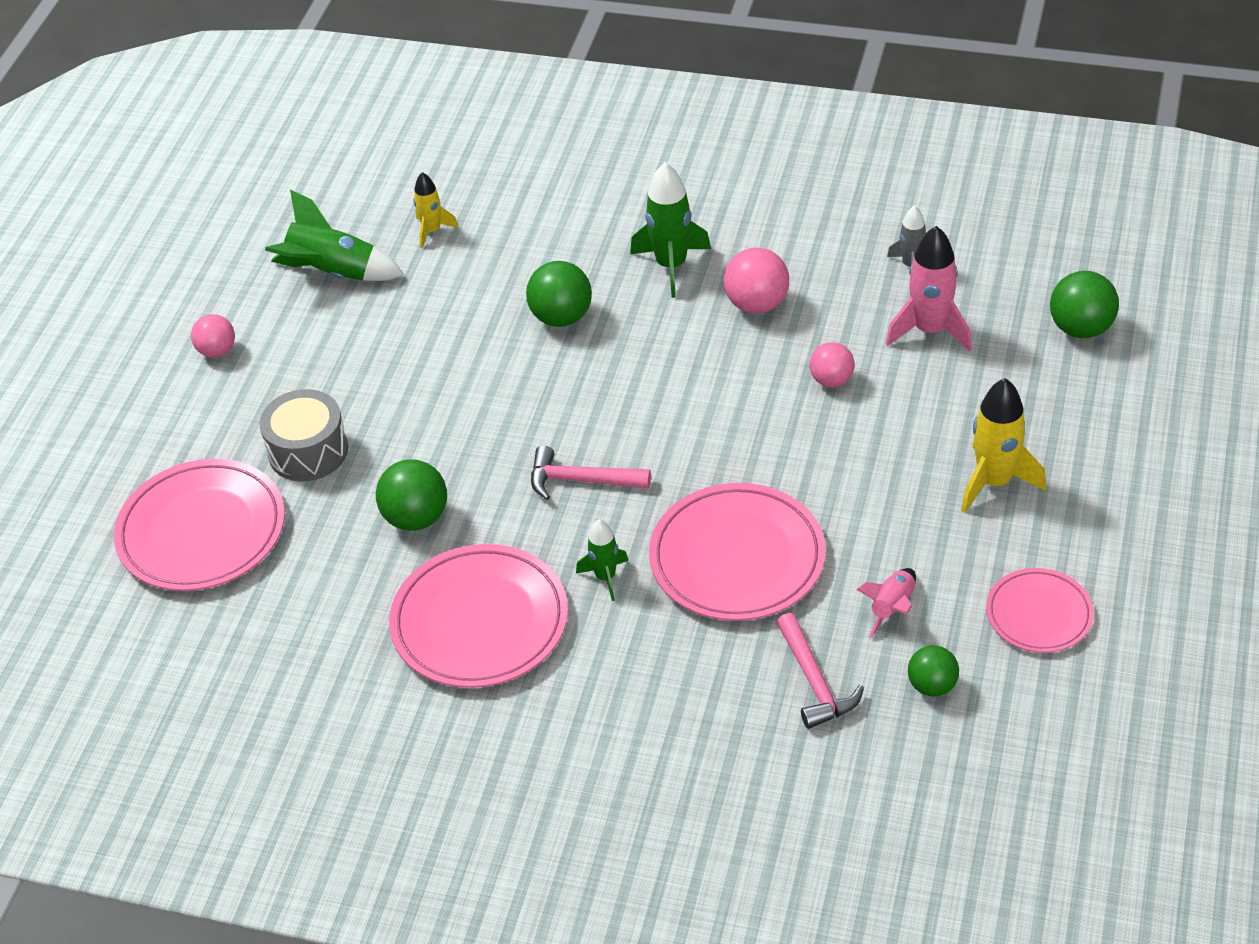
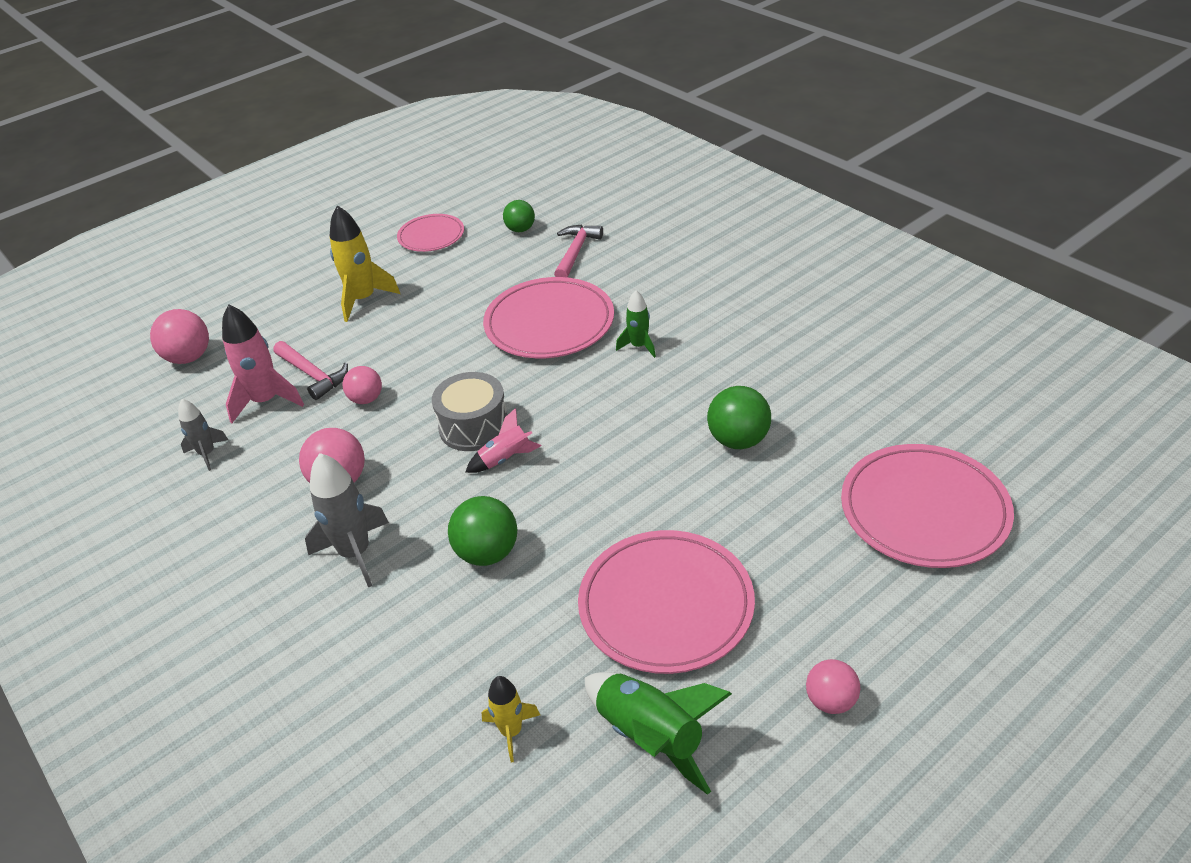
camera: 145 degrees left, 5 degrees down
grey drum [259,389,348,481] -> grey drum moved to [432,372,508,451]
pink plate [389,544,568,688] -> pink plate moved to [578,530,755,674]
pink hammer [531,446,651,500] -> pink hammer moved to [273,341,348,400]
green rocket [630,162,711,298] -> grey rocket [305,453,389,587]
pink rocket [856,568,916,638] -> pink rocket moved to [465,408,541,473]
green ball [1050,271,1119,338] -> pink ball [150,309,209,364]

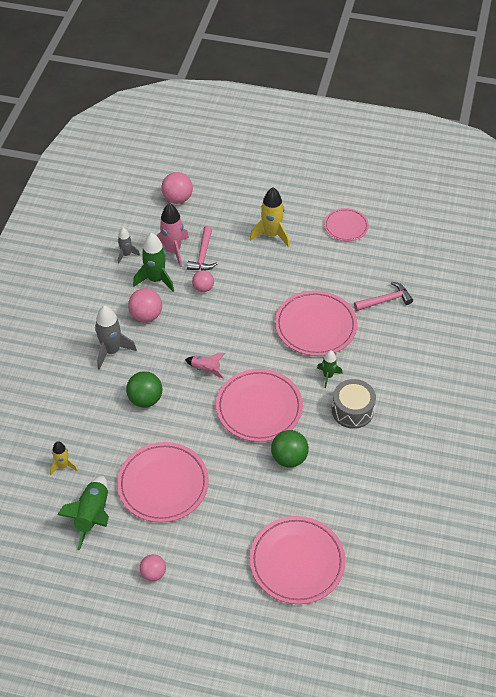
camera: 50 degrees right, 10 degrees up
grey drum [432,372,508,451] -> grey drum moved to [332,379,376,429]
green ball [503,200,535,232] -> none
none -> green rocket [133,233,174,292]
none -> pink plate [216,369,303,442]

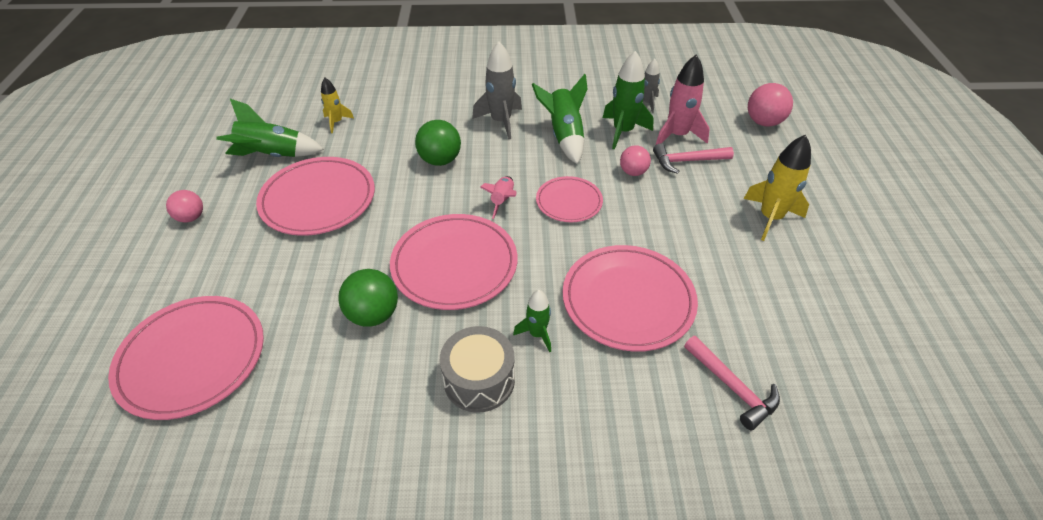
camera: 75 degrees right, 5 degrees down
pink ball [128,288,162,322] -> green rocket [532,74,587,164]
pink plate [324,208,369,241] -> pink plate moved to [536,176,603,222]

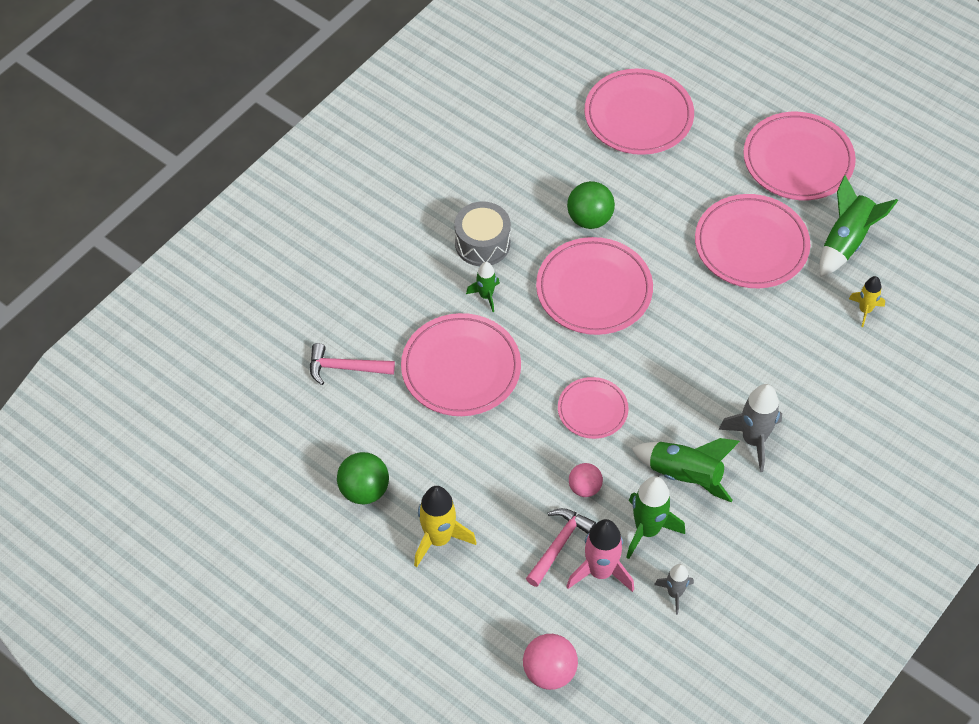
camera: 130 degrees right, 10 degrees up
pink ball [166,190,203,222] -> pink plate [743,112,856,200]
green ball [415,120,461,166] -> green ball moved to [337,452,389,504]
pink rocket [480,176,517,219] -> none

